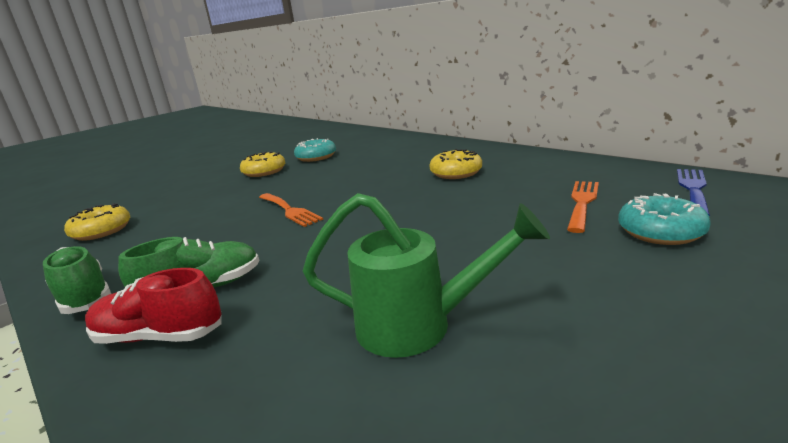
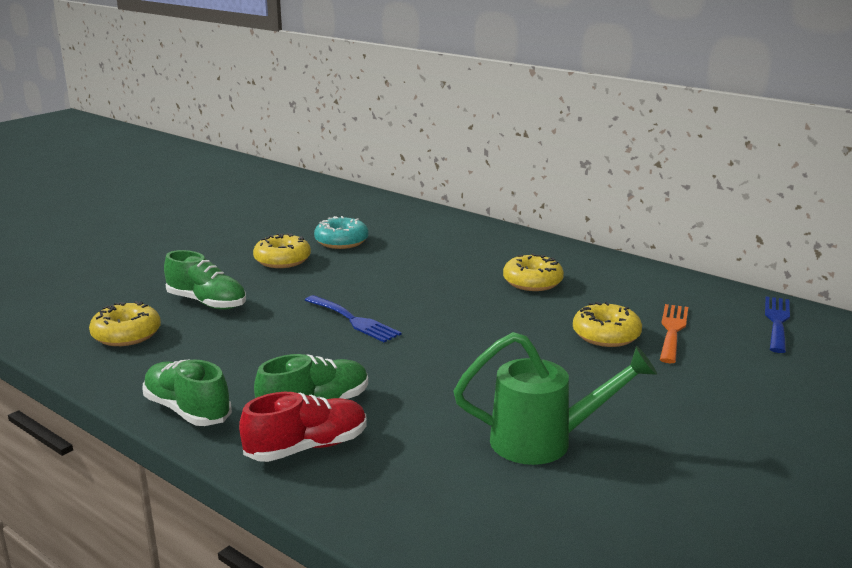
camera: 10 degrees left, 0 degrees up
red shoe [85,268,222,344] -> red shoe turned 150 degrees clockwise [239,392,367,462]
orange fork [259,193,323,227] -> blue fork [305,295,402,342]
turquoise donut [618,193,711,245] -> none
none -> green shoe [164,250,246,309]
none -> yellow donut [573,302,642,347]

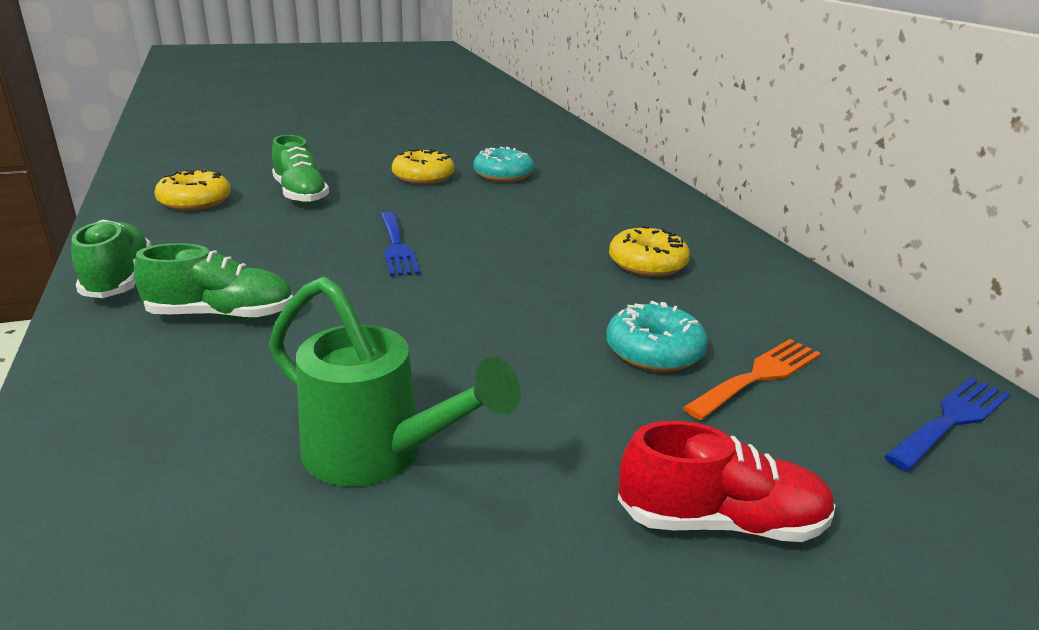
camera: 30 degrees right, 5 degrees up
red shoe [239,392,367,462] -> red shoe moved to [618,421,836,542]
yellow donut [573,302,642,347] -> turquoise donut [606,301,708,372]

